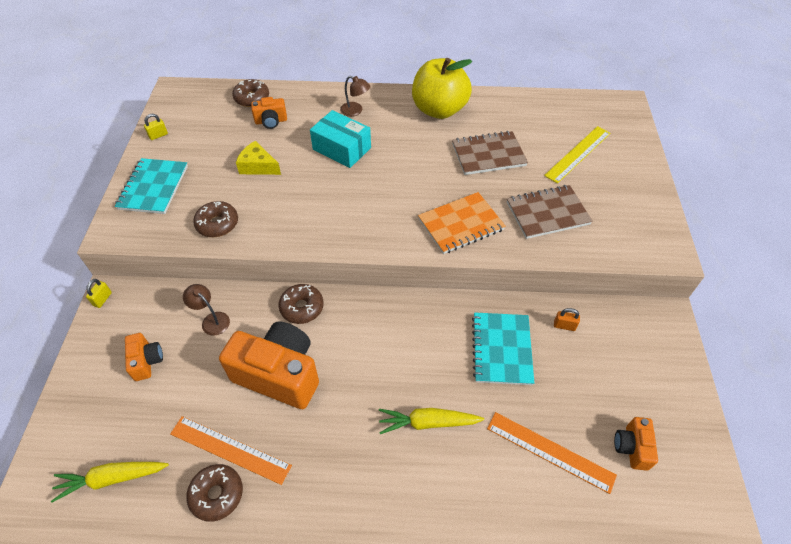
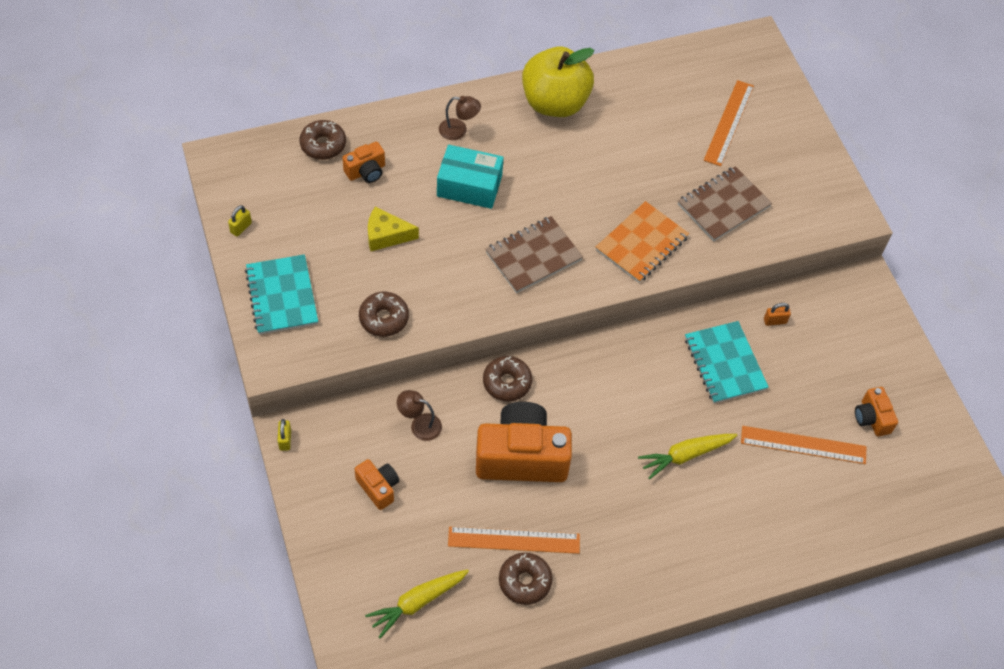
camera: 25 degrees left, 5 degrees up
brown notebook [452,131,528,175] -> brown notebook moved to [485,216,583,293]
yellow ruler [544,126,610,184] -> orange ruler [704,80,754,166]

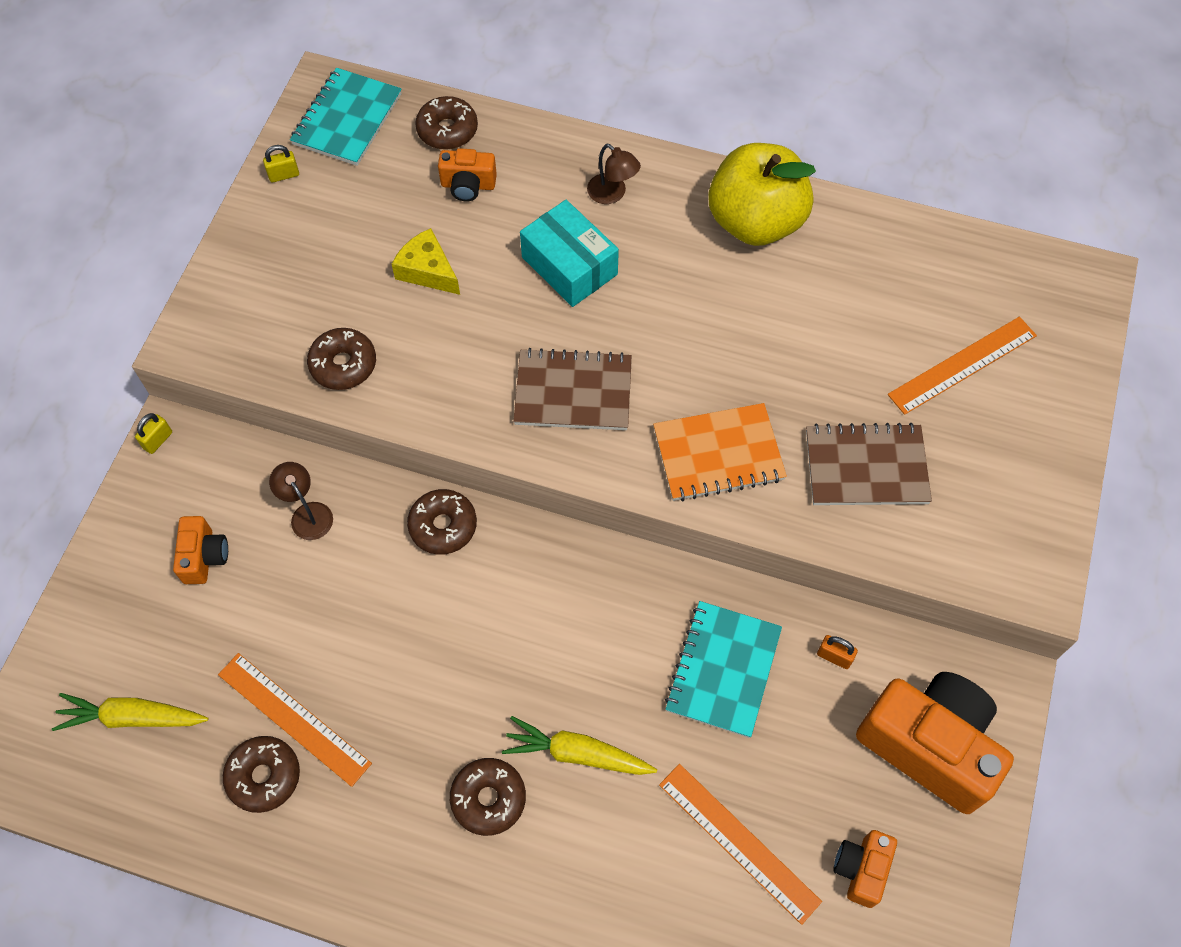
camera: 40 degrees right, 5 degrees up
turquoise notebook [245,254,318,335] -> turquoise notebook moved to [290,68,402,166]
orange camera [476,402,572,482] -> orange camera moved to [856,672,1014,814]
none -> brown donut [450,758,526,836]

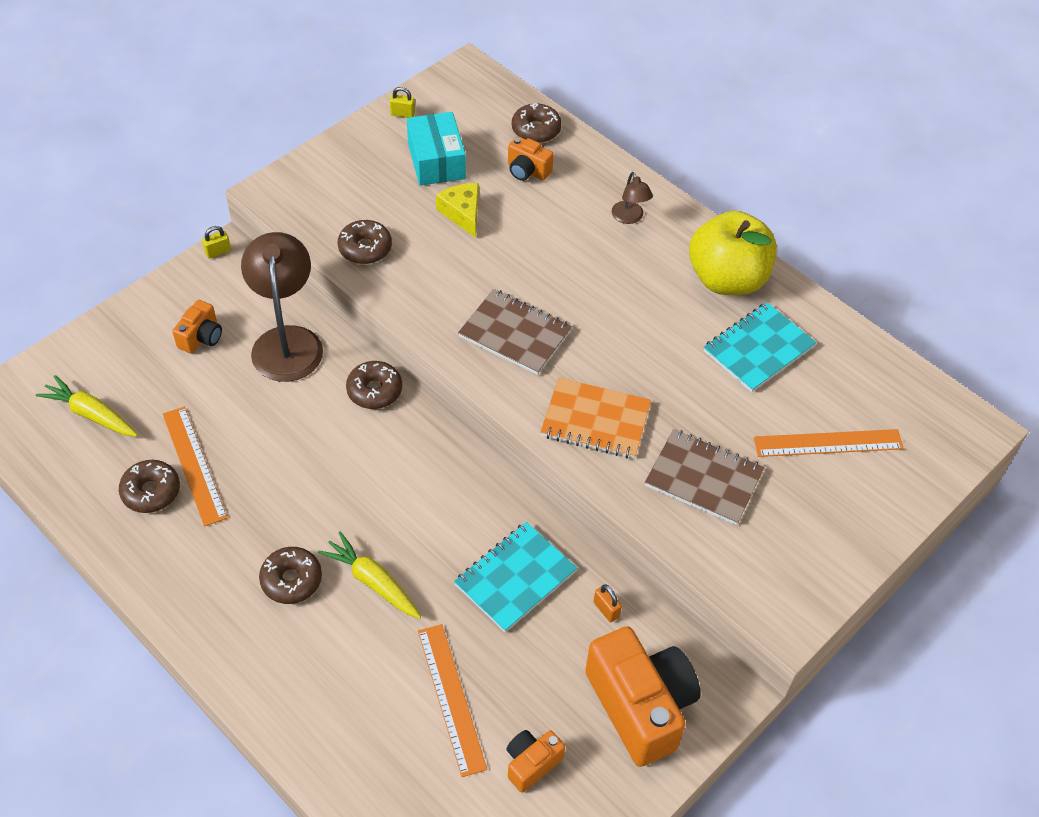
camera: 25 degrees right, 10 degrees down
brown lamp [269,462,333,540] -> brown lamp [241,232,323,382], size x2.13
turquoise notebook [290,68,402,166] -> turquoise notebook moved to [704,302,816,392]
turquoise box [520,200,619,307] -> turquoise box moved to [407,112,466,186]

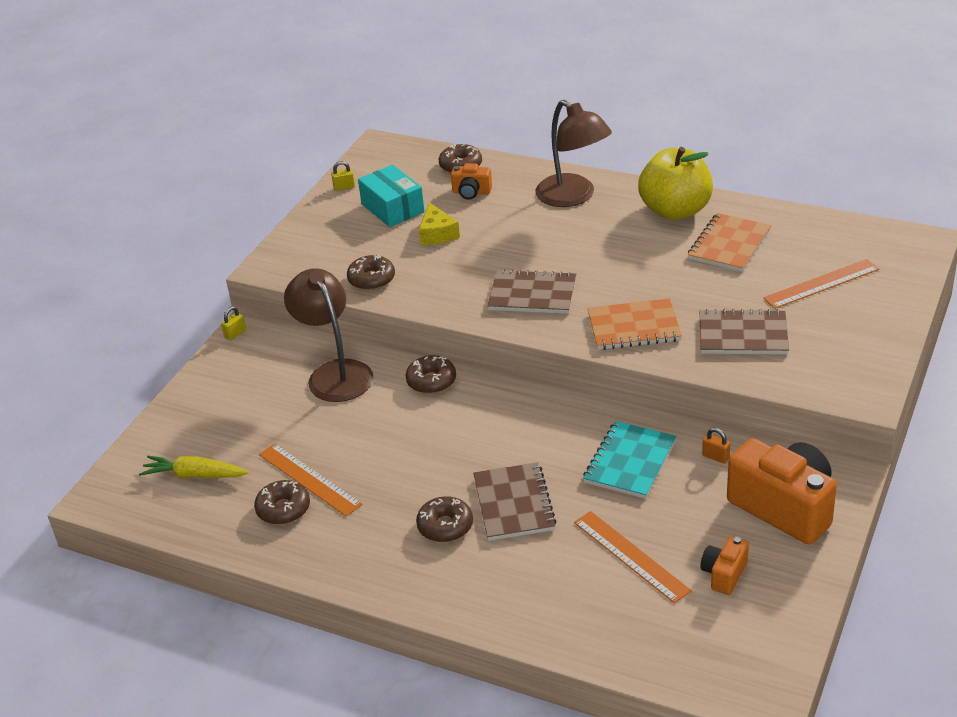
camera: 15 degrees left, 15 degrees down
orange camera [172,300,222,353] -> none
yellow carrot [318,531,421,619] -> brown notebook [473,462,557,541]
yellow cheese [436,183,479,238] -> yellow cheese turned 150 degrees counterclockwise [419,202,460,245]
brown lamp [612,172,653,224] -> brown lamp [535,100,612,207], size x2.13
turquoise notebook [704,302,816,392] -> orange notebook [688,213,771,272]

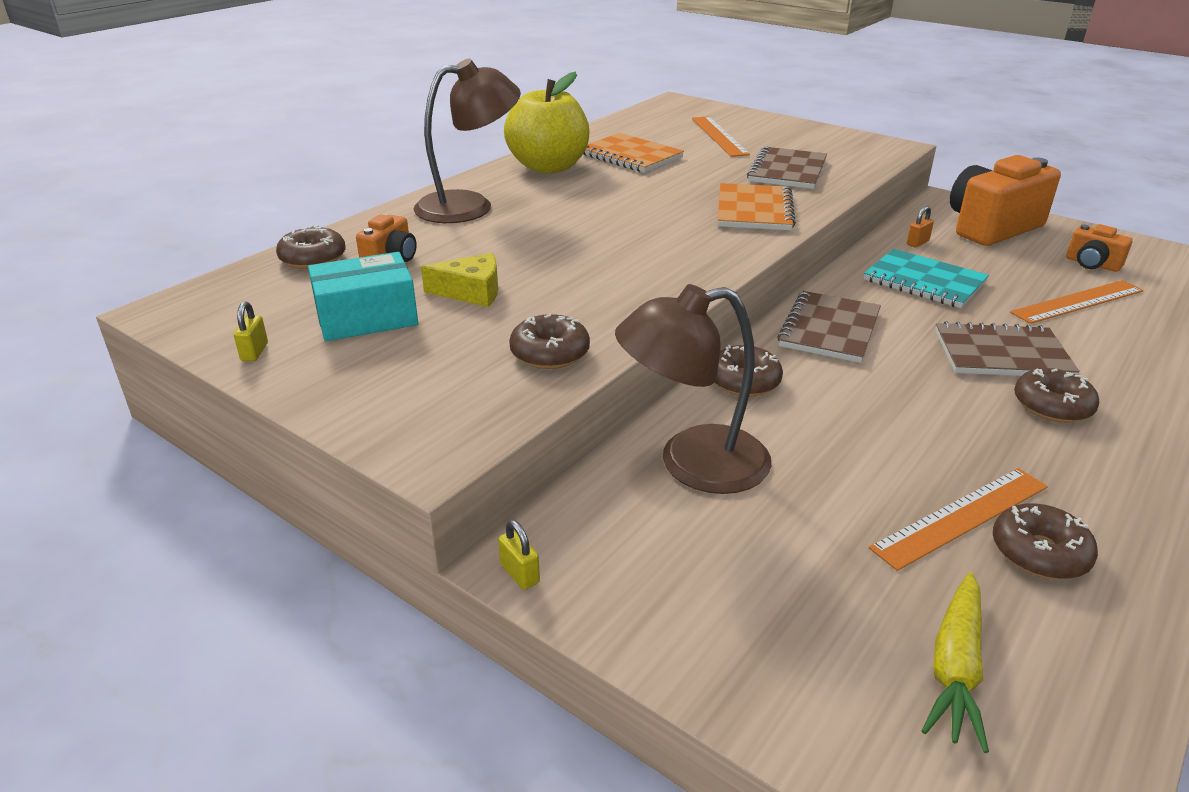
camera: 80 degrees left, 5 degrees down
brown notebook [487,269,576,314] -> brown notebook moved to [777,291,881,363]

